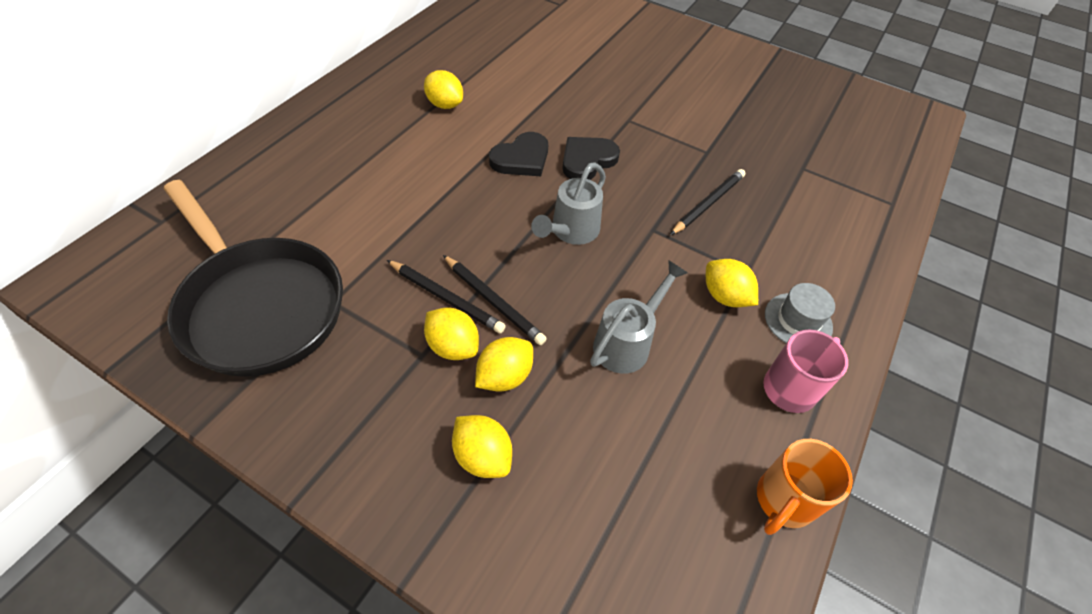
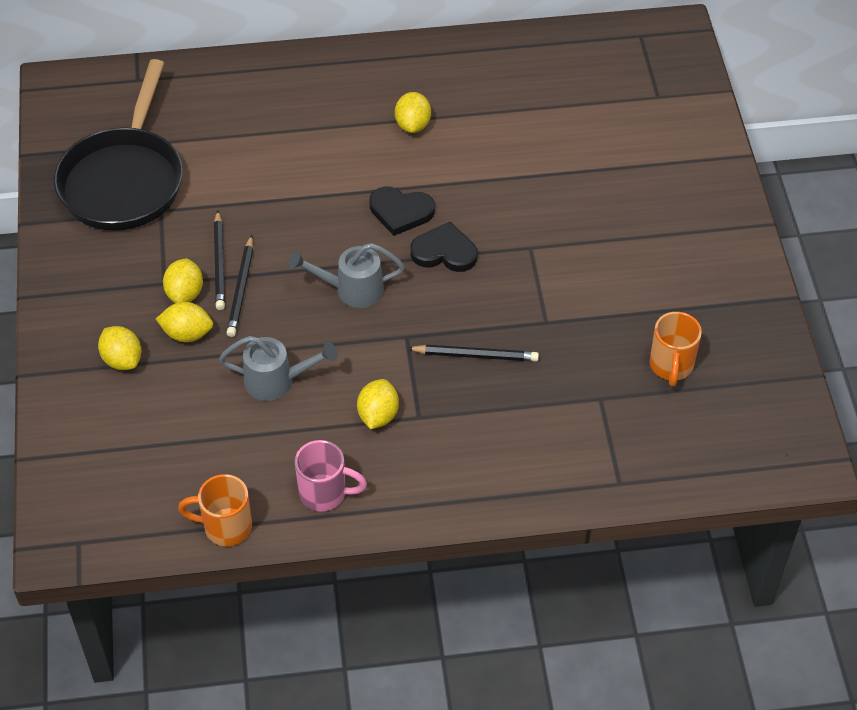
camera: 55 degrees right, 0 degrees up
yellow lemon [452,415,512,478] -> yellow lemon turned 45 degrees counterclockwise [98,326,142,370]
grey hat [765,283,835,343] -> none
none -> orange mug [650,312,702,387]

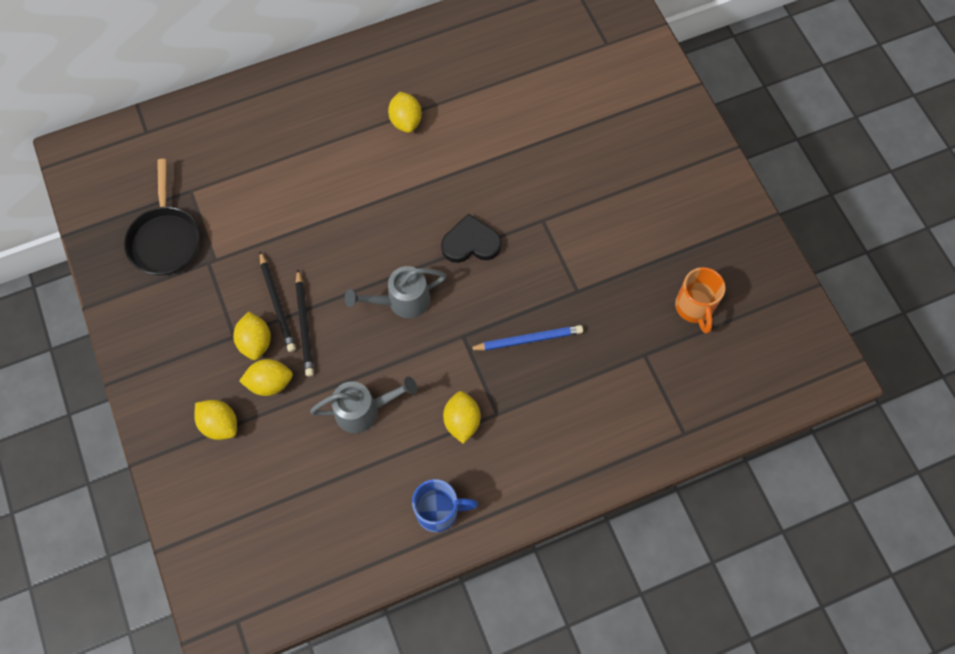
camera: 15 degrees left, 15 degrees up
black pan [54,59,183,231] -> black pan [124,159,200,276], size x0.64
orange mug [178,474,252,546] -> none
pink mug [295,440,367,512] -> blue mug [412,479,478,532]
black heart [370,187,435,236] -> none
black pencil [407,345,539,361] -> blue pencil [468,325,583,351]

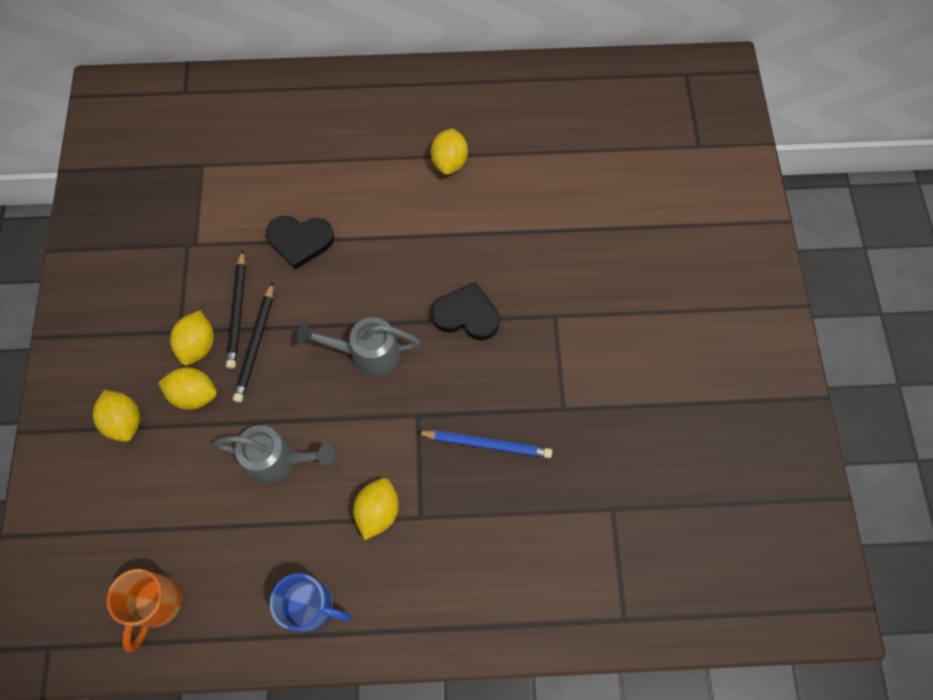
camera: 20 degrees right, 0 degrees up
black pan [124,159,200,276] -> none
orange mug [675,267,726,334] -> orange mug moved to [107,569,182,653]
none -> black heart [266,216,334,270]

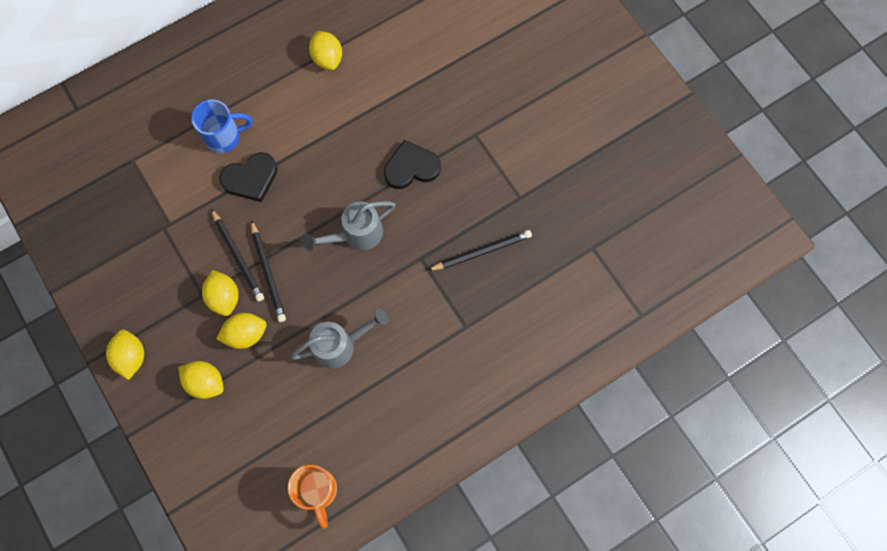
camera: 30 degrees left, 5 degrees up
blue mug [270,573,352,632] -> blue mug moved to [191,99,253,153]
yellow lemon [353,478,399,540] -> yellow lemon moved to [106,330,144,380]
blue pencil [416,430,552,458] -> black pencil [427,230,532,271]

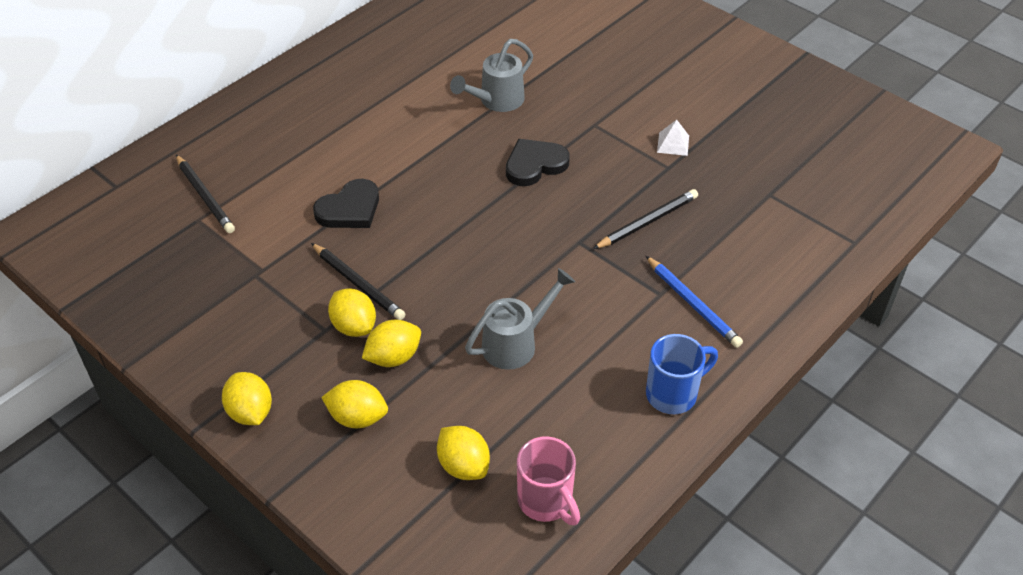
camera: 15 degrees left, 25 degrees down
blue mug [191,99,253,153] -> blue mug moved to [646,334,718,414]
black pencil [251,220,286,322] -> black pencil moved to [176,155,235,233]
orange mug [288,465,337,529] -> pink mug [517,436,580,525]
grey watering can [303,201,395,251] -> grey watering can moved to [450,39,533,112]
yellow lemon [309,31,342,70] -> yellow lemon moved to [437,426,490,480]
none -> blue pencil [646,256,743,348]
none -> white pyramid [657,120,689,156]

